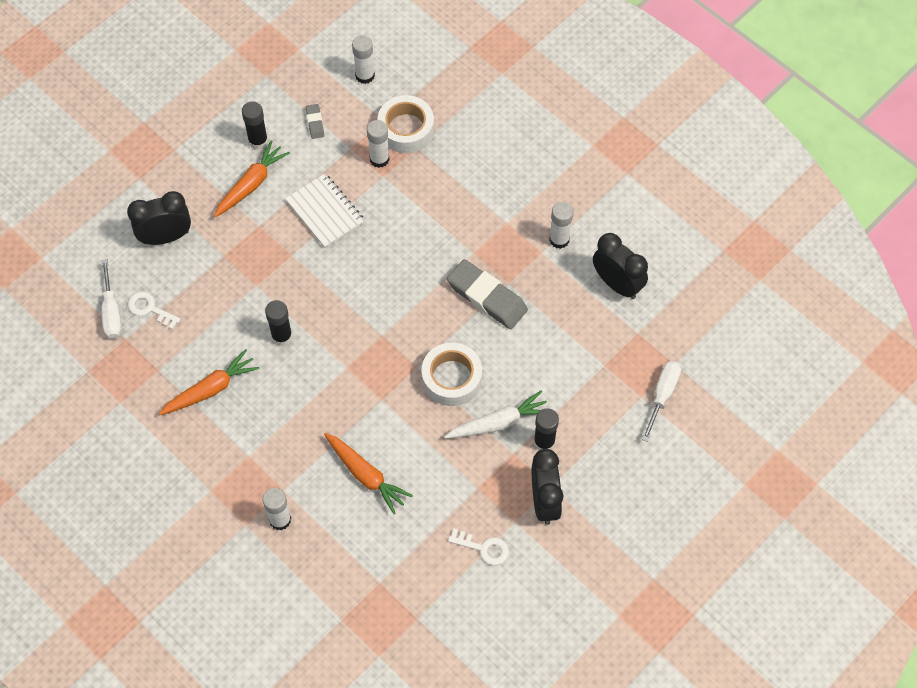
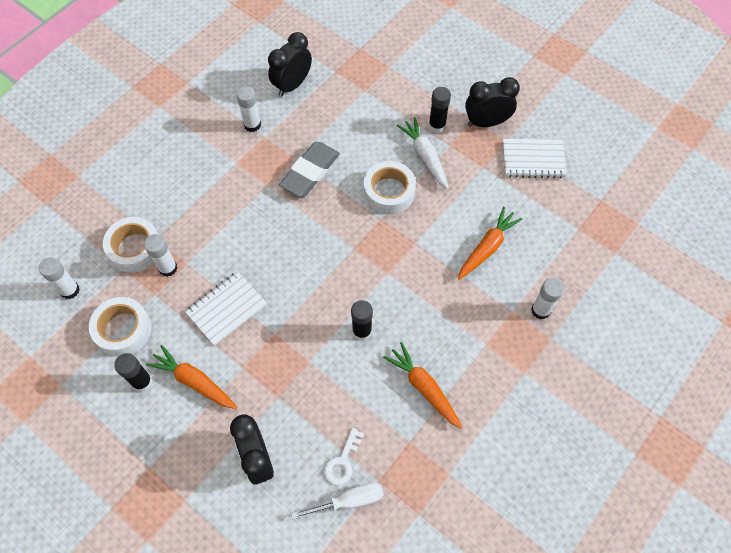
camera: 95 degrees left, 0 degrees up
grey eraser [306,104,324,139] -> white tape [89,297,152,357]
white key [448,529,509,565] -> white notebook [503,139,567,178]
white screwdriver [642,361,681,442] -> none

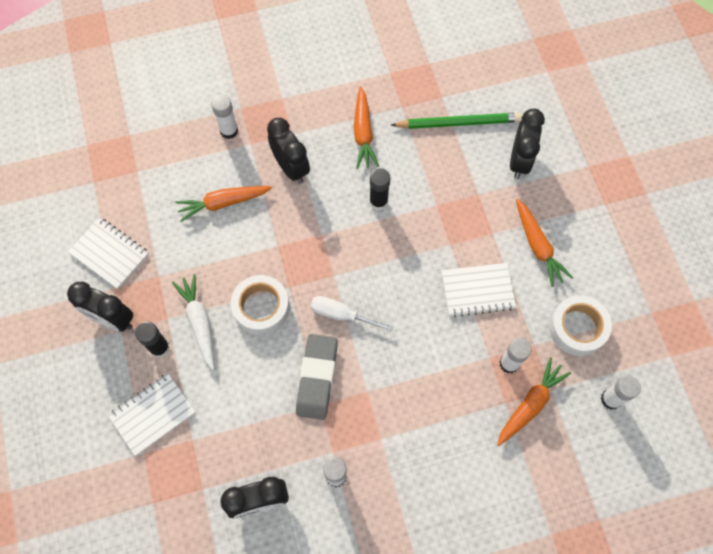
camera: 145 degrees left, 5 degrees up
white tape [103,217,158,273] -> orange carrot [497,357,571,446]
black glue stick [114,353,152,392] -> none
grey eraser [279,142,340,197] -> grey eraser turned 60 degrees counterclockwise [296,334,338,420]
white screwdriver [291,482,384,520] -> white screwdriver moved to [311,296,393,332]
white key [324,428,364,485] -> green pencil [391,113,522,129]
white carrot [396,117,449,189] -> white carrot turned 150 degrees clockwise [172,274,214,370]
none -> white notebook [108,373,196,456]
none -> black clock [267,118,310,184]

